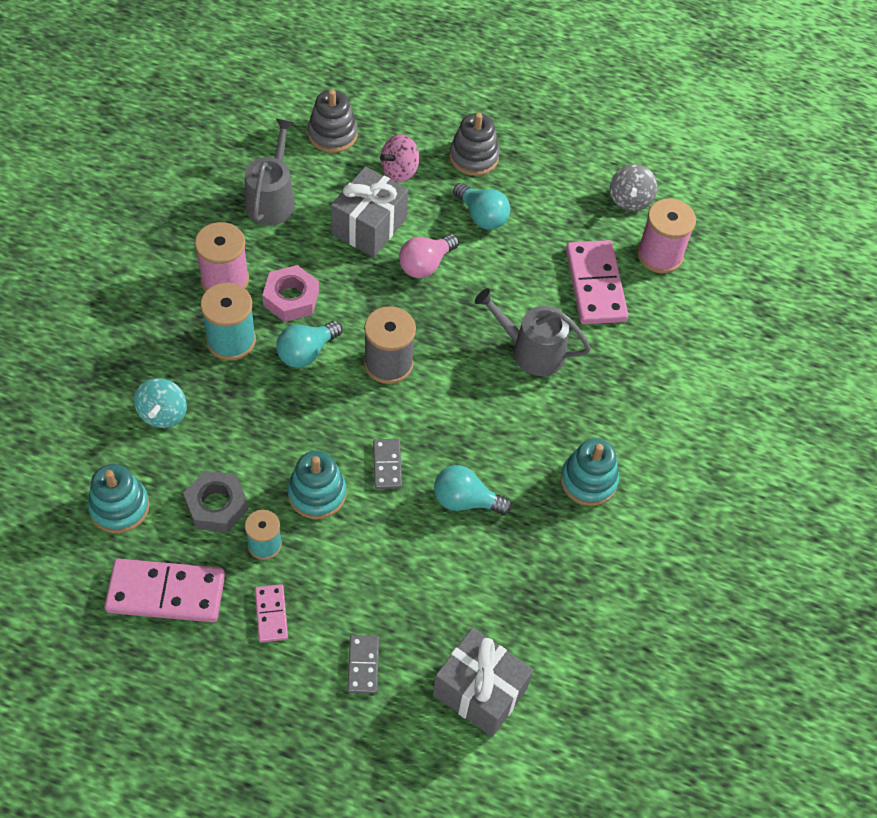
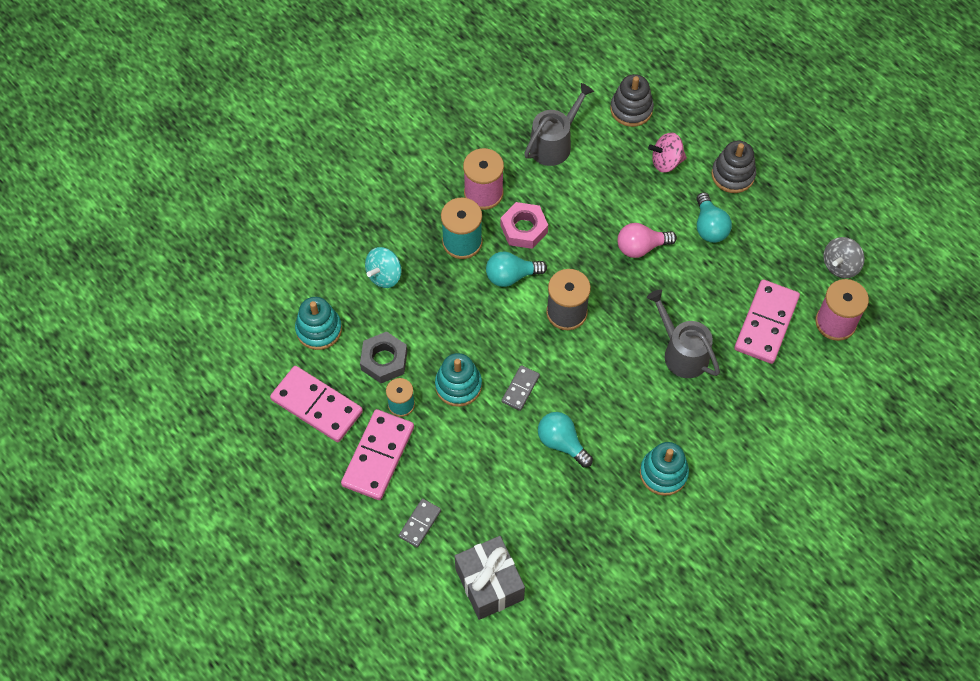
camera: 35 degrees right, 5 degrees up
pink domino [255,584,288,643] -> pink domino [341,409,414,500], size x1.92
grey gift [331,166,408,257] -> none

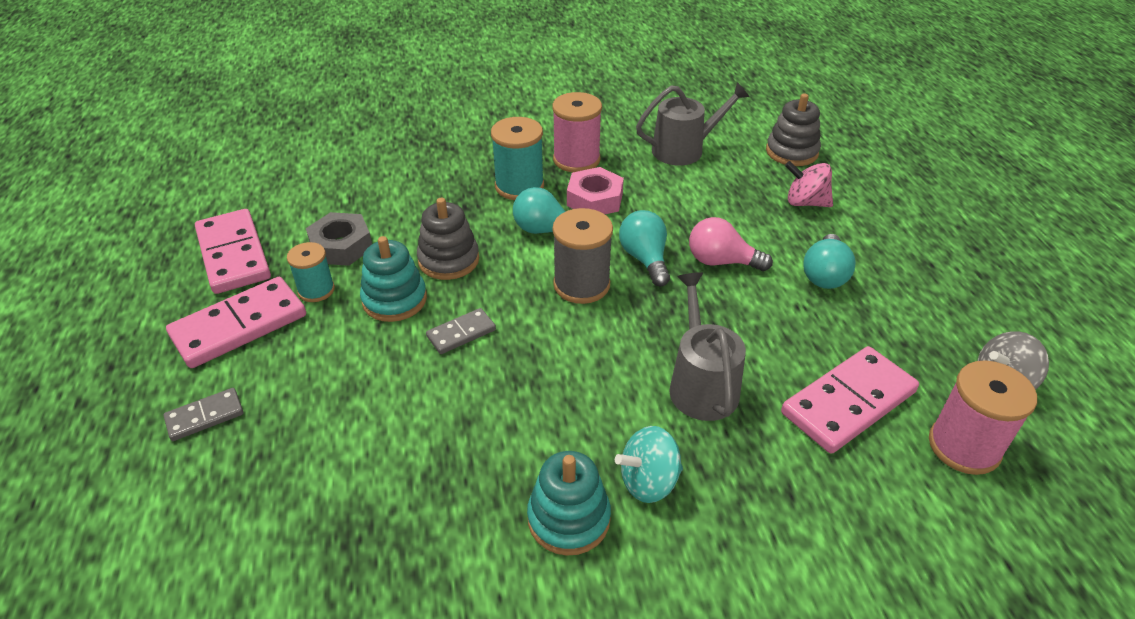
camera: 30 degrees right, 20 degrees down
turquoise stacking toy [295,297,342,350] -> none
turquoise spinning top [365,247,402,288] -> turquoise spinning top moved to [615,426,683,503]
grey gift [455,536,525,620] -> none
turquoise light bulb [538,412,593,467] -> turquoise light bulb moved to [619,210,670,286]
grey stacking toy [712,141,756,193] -> grey stacking toy moved to [417,198,479,280]

